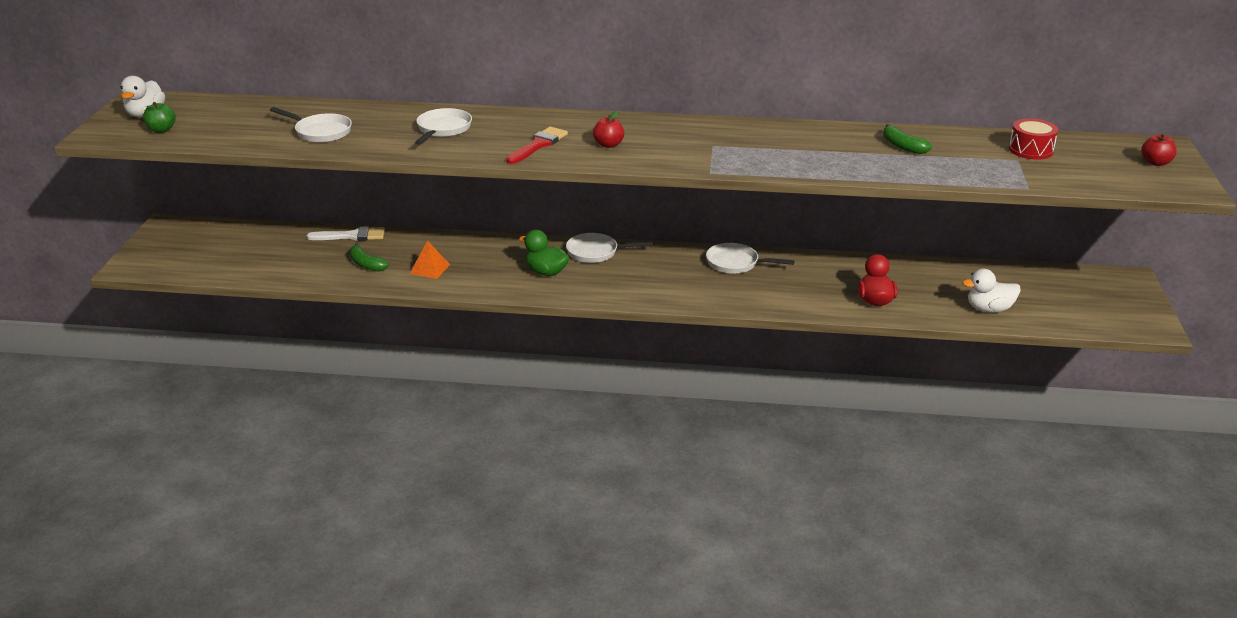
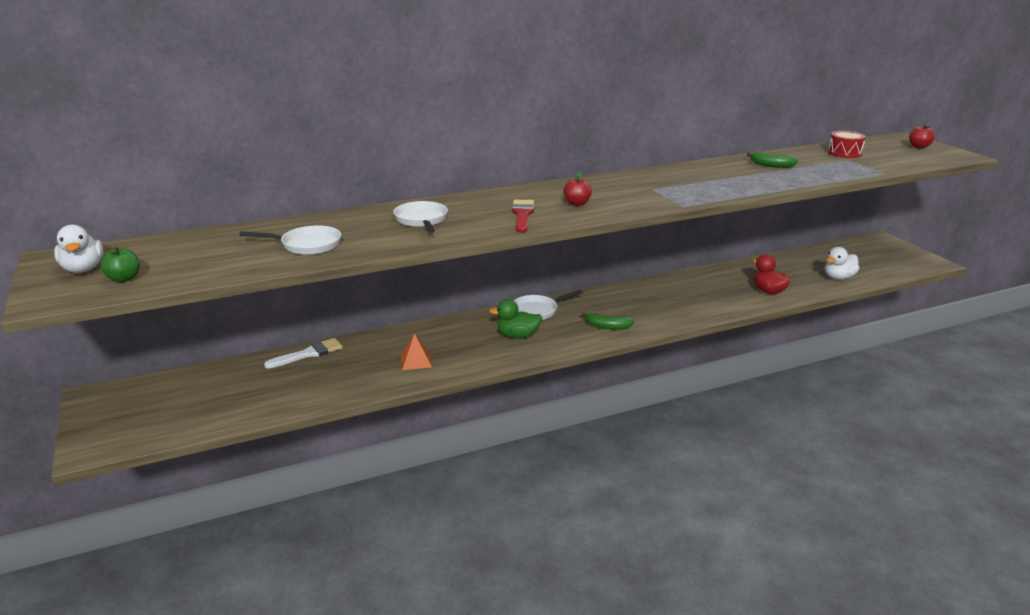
camera: 30 degrees left, 5 degrees down
green banana [349,243,389,272] -> green banana moved to [581,312,634,330]
white pan [706,243,795,274] -> none

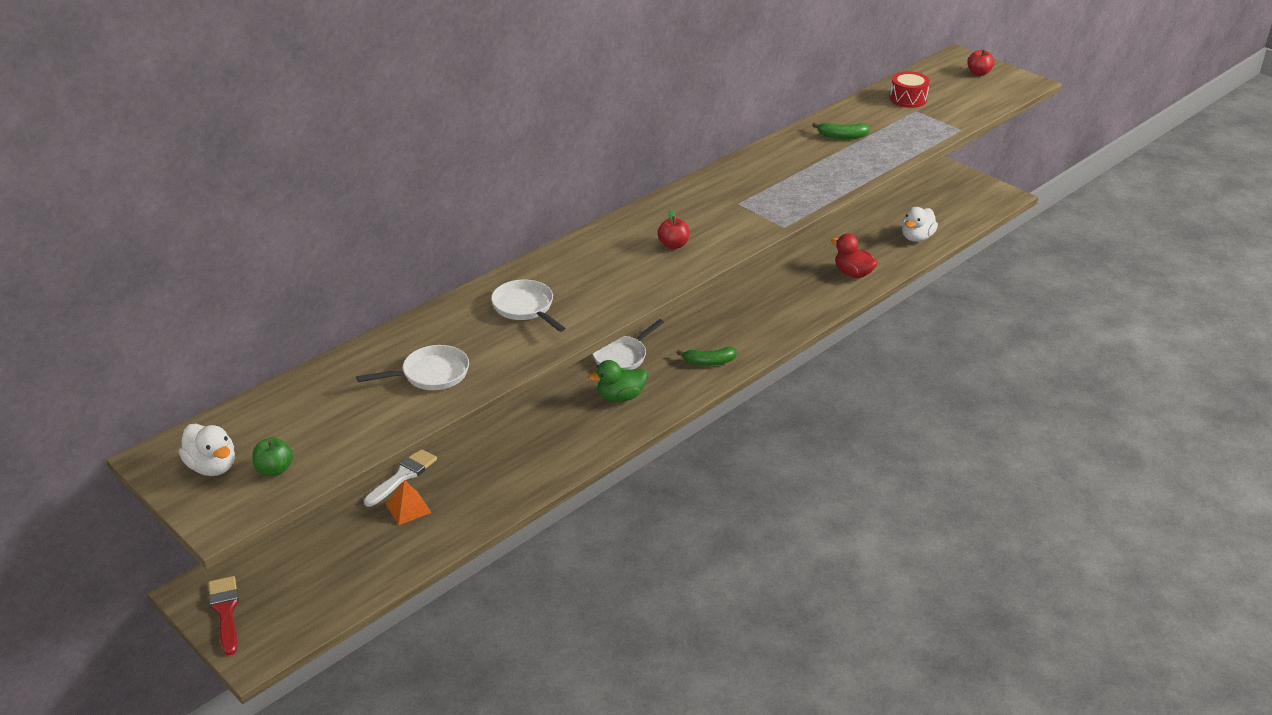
camera: 20 degrees left, 10 degrees up
orange pyramid [401,333,432,370] -> orange pyramid moved to [386,480,431,525]
red brush [512,200,534,233] -> red brush moved to [208,576,239,656]

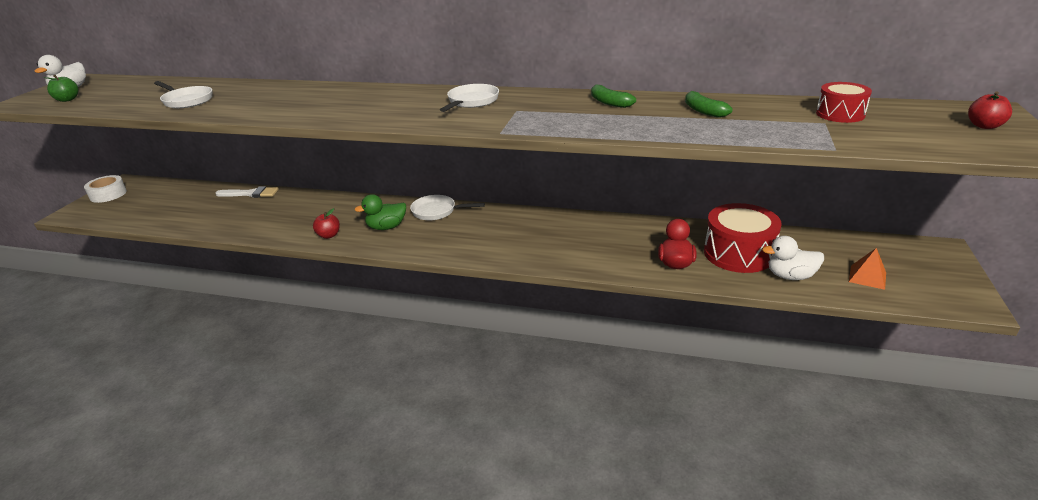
camera: 60 degrees right, 5 degrees down
red brush [208,576,239,656] -> white tape [84,175,127,203]
orange pyramid [386,480,431,525] -> orange pyramid moved to [849,248,886,290]
white pan [491,280,565,332] -> white pan moved to [440,84,499,112]
green duck [588,360,647,402] -> green duck turned 60 degrees counterclockwise [354,194,406,230]
red apple [657,210,689,249] -> red apple moved to [313,208,340,239]
green banana [677,347,737,366] -> green banana moved to [591,84,636,108]
none -> red drum [704,203,782,273]

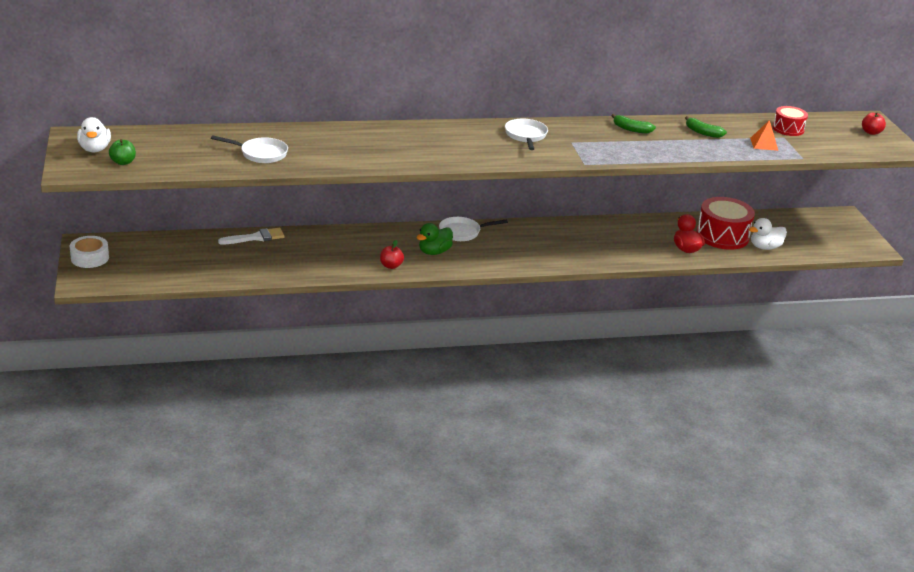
camera: 30 degrees left, 0 degrees up
orange pyramid [849,248,886,290] -> orange pyramid moved to [750,120,778,151]

